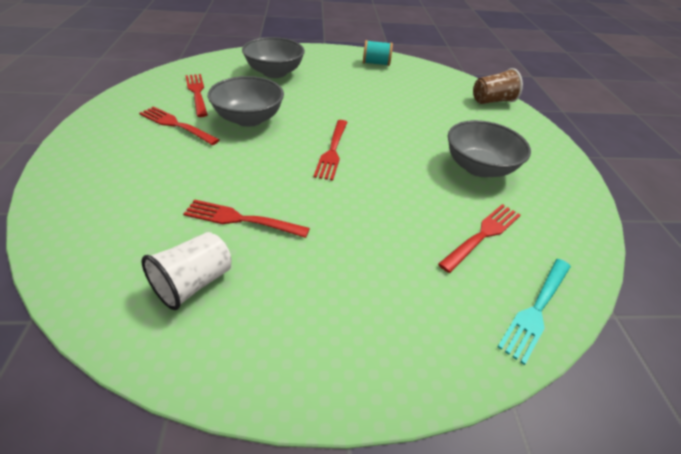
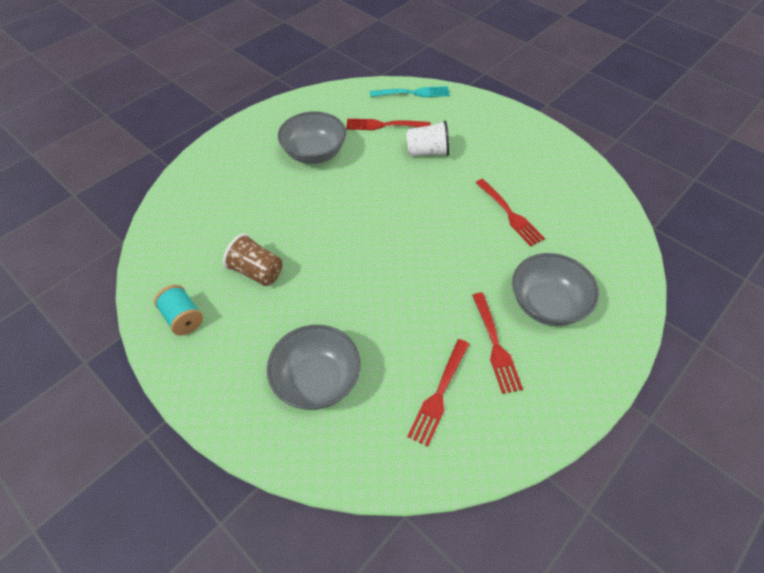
camera: 130 degrees left, 10 degrees up
white cup [141,232,232,310] -> white cup moved to [406,120,449,156]
grey bowl [208,76,284,127] -> grey bowl moved to [512,253,599,326]
red fork [313,120,348,181] -> none
brown cup [473,68,523,104] -> brown cup moved to [223,233,283,286]

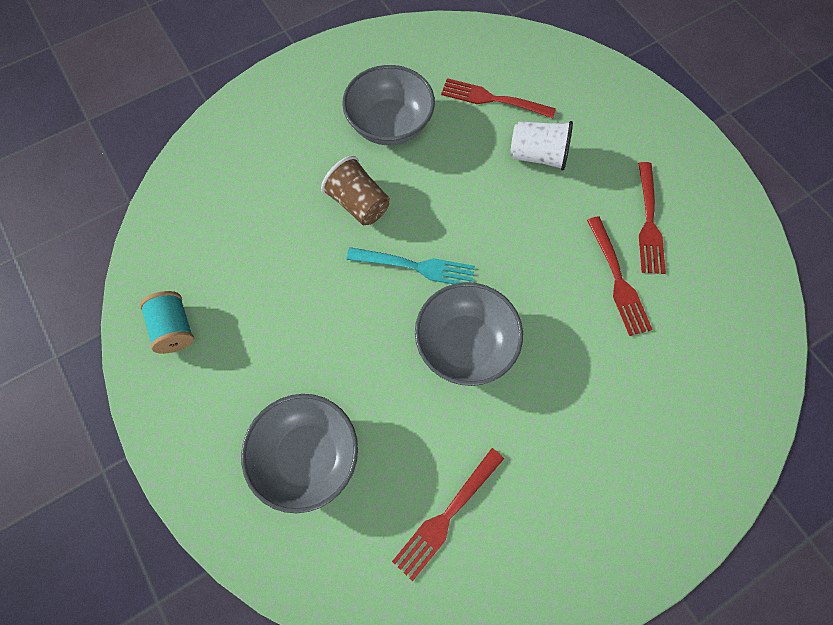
camera: 15 degrees right, 15 degrees up
brown cup [223,233,283,286] -> brown cup moved to [321,156,390,225]
turquoise fork [370,86,450,97] -> turquoise fork moved to [346,247,475,284]
red fork [472,293,523,394] -> red fork moved to [638,162,666,274]
grey bowl [512,253,599,326] -> grey bowl moved to [415,282,523,386]

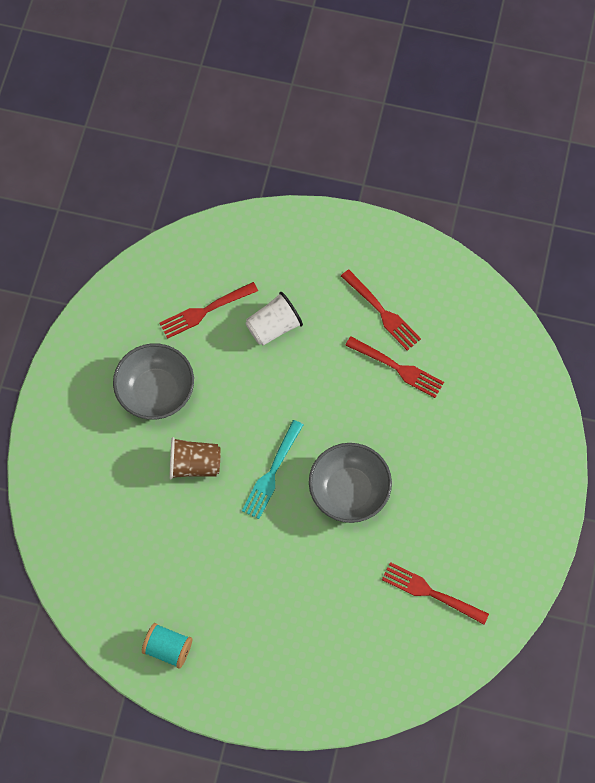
camera: 45 degrees left, 0 degrees up
grey bowl [241,394,358,513] -> none
turquoise fork [346,247,475,284] -> turquoise fork turned 150 degrees clockwise [242,420,303,519]
red fork [392,448,504,582] -> red fork turned 120 degrees clockwise [382,562,489,625]

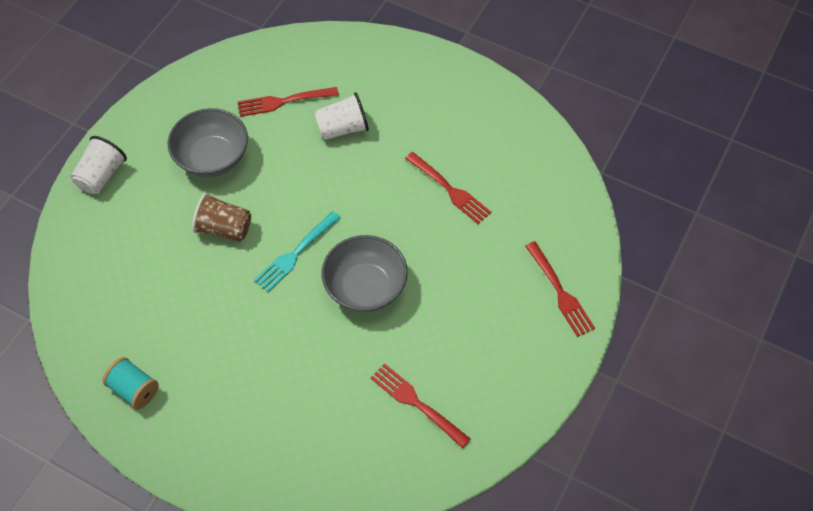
camera: 15 degrees right, 10 degrees down
red fork [341,269,421,351] -> red fork moved to [525,241,595,337]
none -> white cup [71,136,127,194]

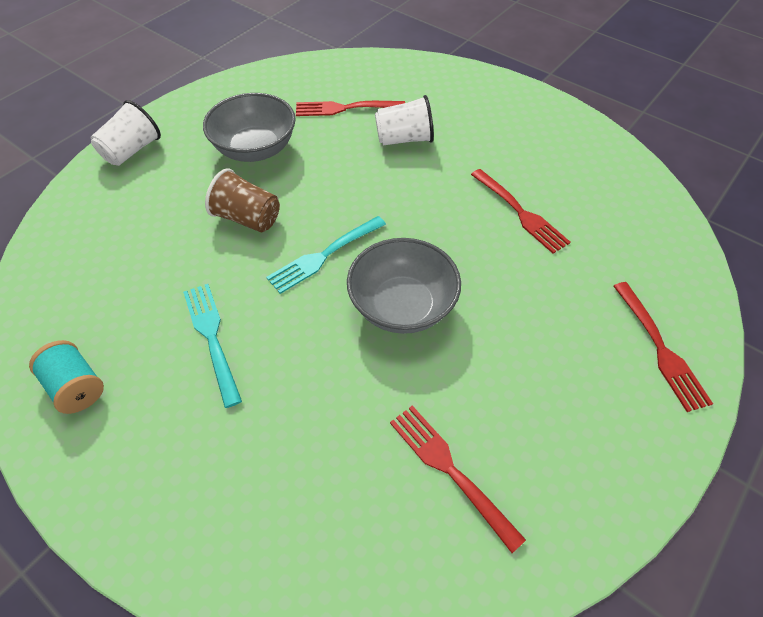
camera: 10 degrees right, 5 degrees down
none -> turquoise fork [183,284,242,408]

